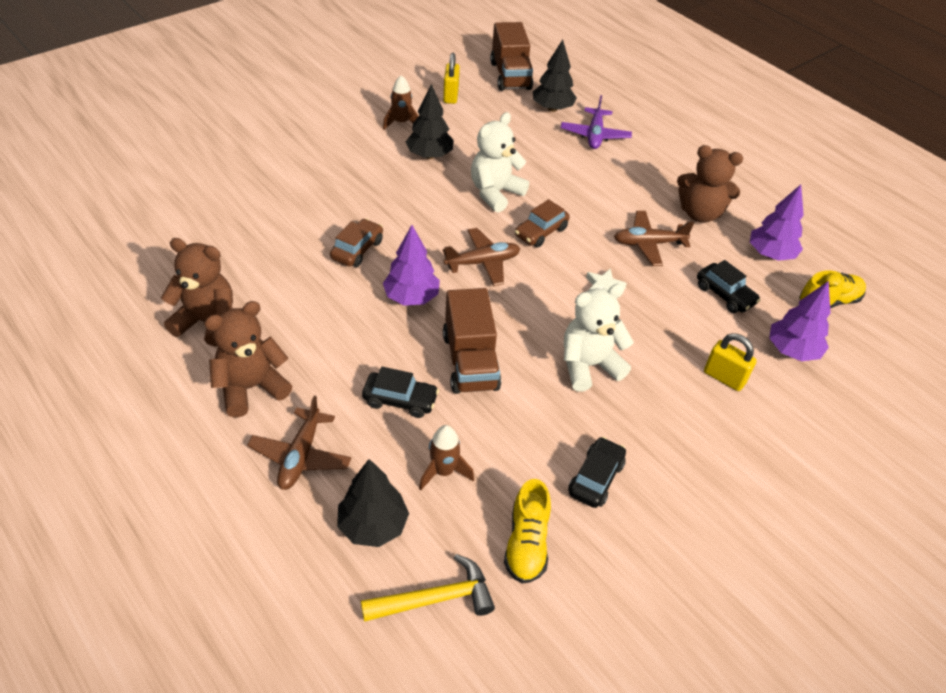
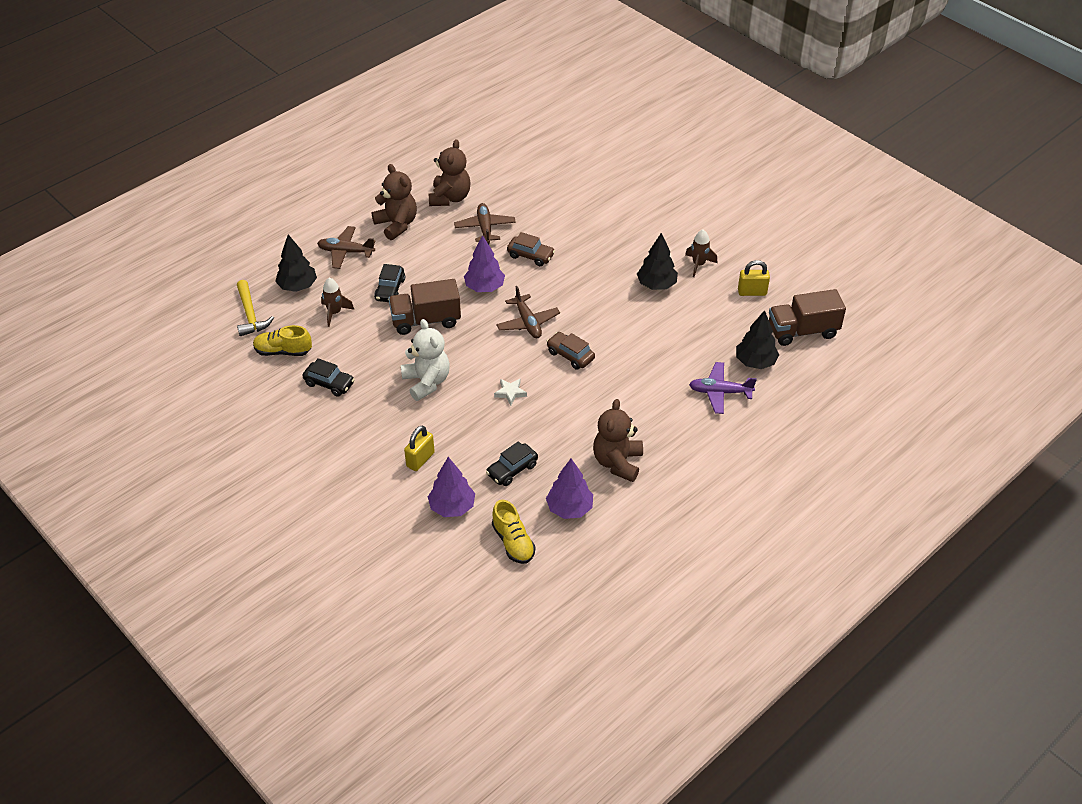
camera: 90 degrees right, 0 degrees up
white teddy bear [471,112,529,212] -> none
brown plane [614,211,694,266] -> brown plane moved to [454,203,516,244]

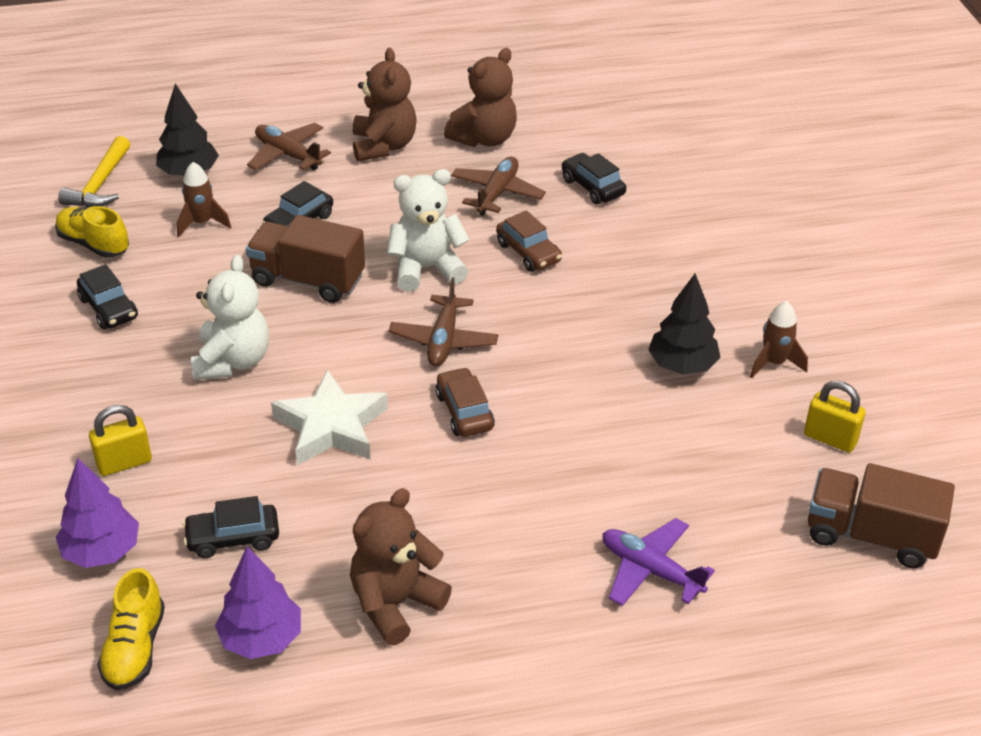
camera: 30 degrees right, 5 degrees down
purple tree [464,235,505,292] -> white teddy bear [387,169,470,292]
white star [494,379,527,405] -> white star [271,369,388,466], size x2.09
black tree [736,310,779,369] -> none
none -> black car [562,153,626,204]

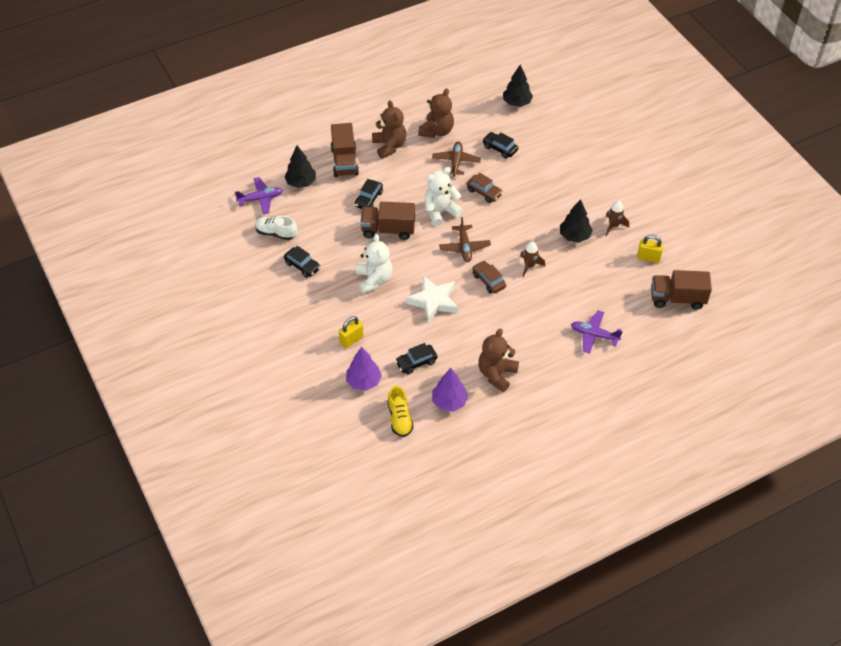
camera: 15 degrees left, 10 degrees up
yellow shoe [55,206,129,258] -> white shoe [255,216,297,240]
yellow hammer [58,136,130,208] -> purple plane [235,177,283,214]
brown rocket [177,162,231,237] -> brown rocket moved to [520,241,545,278]
brown plane [247,123,331,170] -> brown truck [331,123,359,177]
none -> black tree [503,65,533,107]

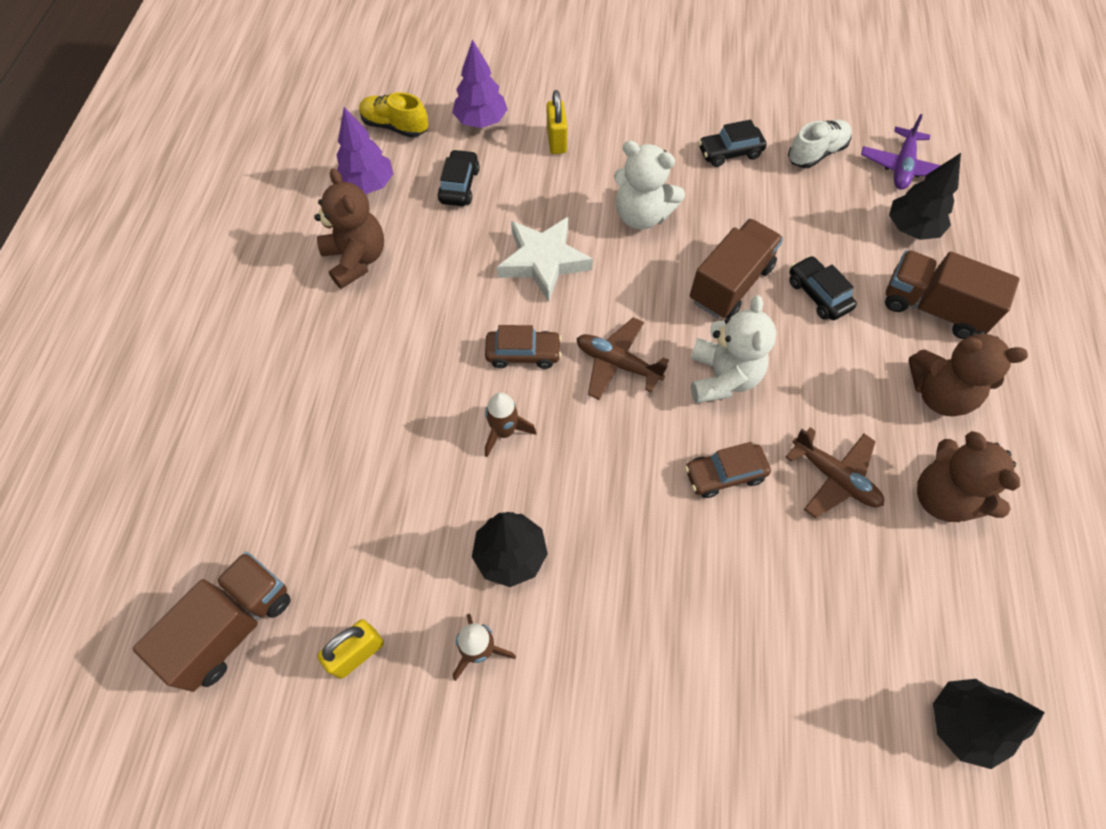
camera: 125 degrees right, 10 degrees up
black car [483,132,518,159] -> none
purple plane [571,310,623,354] -> none

